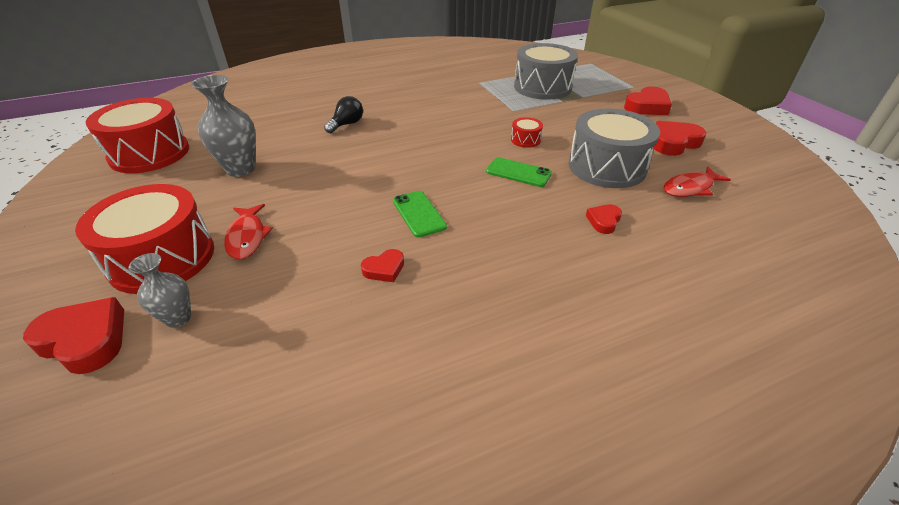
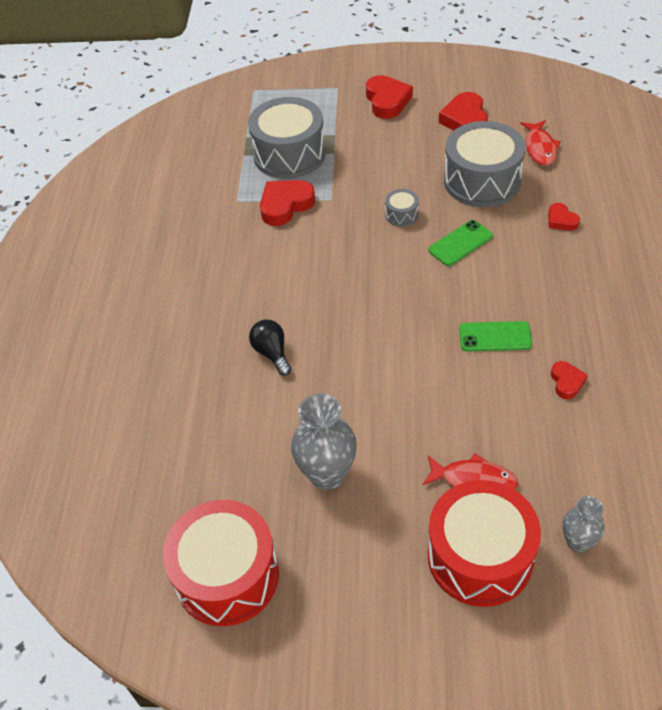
camera: 60 degrees left, 10 degrees up
red heart [23,297,124,374] -> red heart moved to [260,180,315,226]
red drum [511,117,543,148] -> grey drum [385,189,419,227]

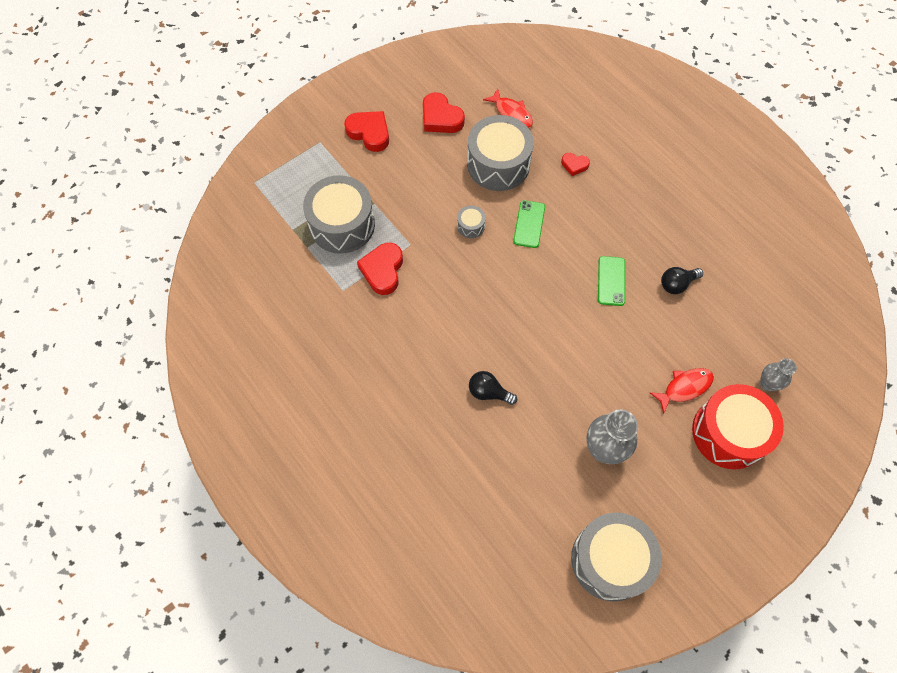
camera: 45 degrees left, 15 degrees up
red drum [163,500,279,626] -> grey drum [571,513,662,602]
green phone [459,321,532,351] -> green phone turned 45 degrees counterclockwise [598,256,625,306]
red heart [551,361,588,399] -> black light bulb [661,267,703,294]

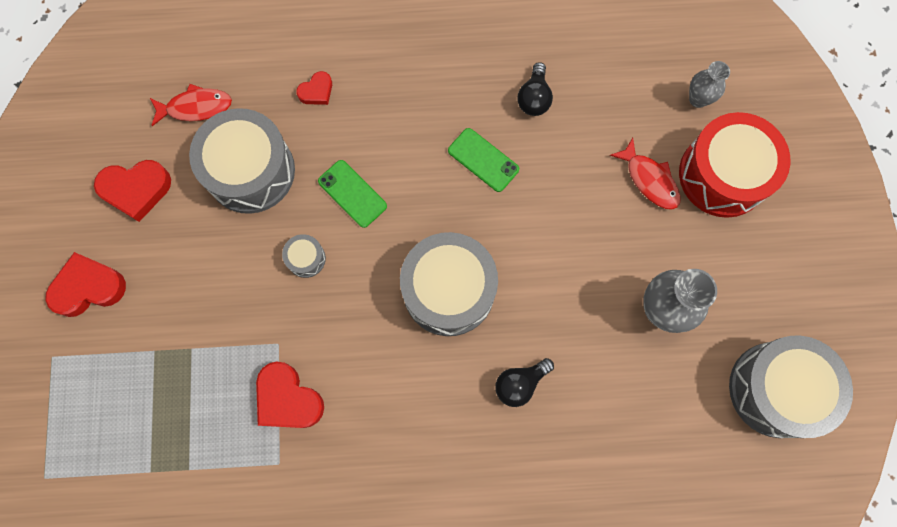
camera: 55 degrees left, 10 degrees up
grey drum [303,175,375,254] -> grey drum moved to [400,232,498,336]
red fish [649,368,714,414] -> red fish turned 135 degrees clockwise [610,138,681,210]

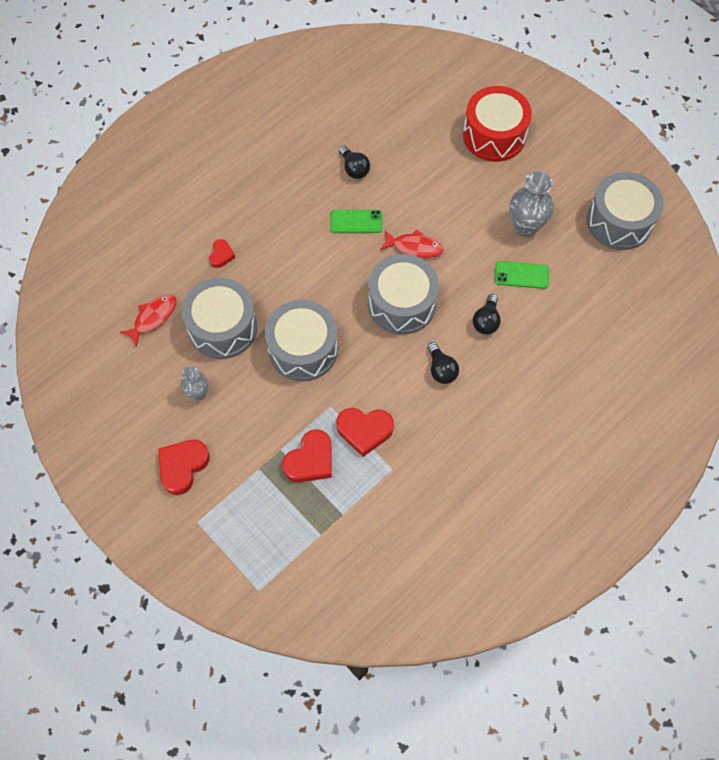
camera: 40 degrees left, 10 degrees down
red heart [94,160,171,222] -> red heart moved to [282,429,332,482]
grey drum [282,234,326,278] -> grey drum [265,300,338,381], size x2.35
green phone [318,160,387,228] -> green phone moved to [495,261,549,289]
red fish [610,138,681,210] -> red fish moved to [380,229,444,258]
grey vase [689,61,730,108] -> grey vase moved to [181,366,209,400]
none -> black light bulb [428,342,459,384]

